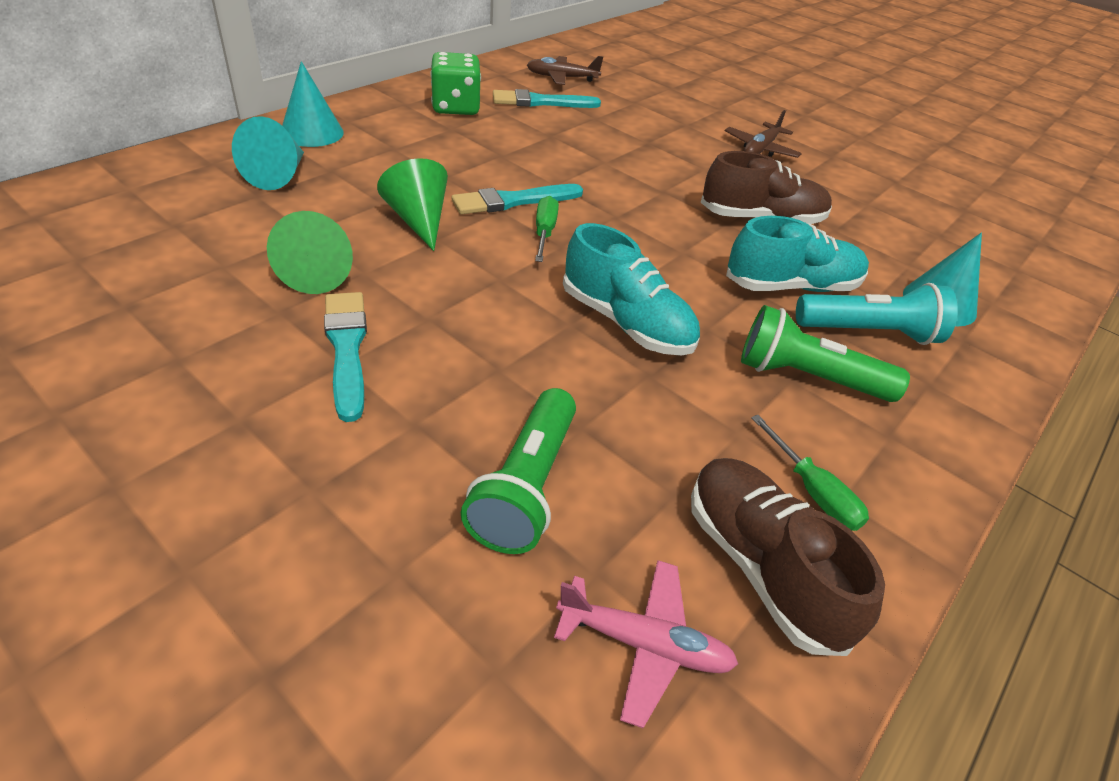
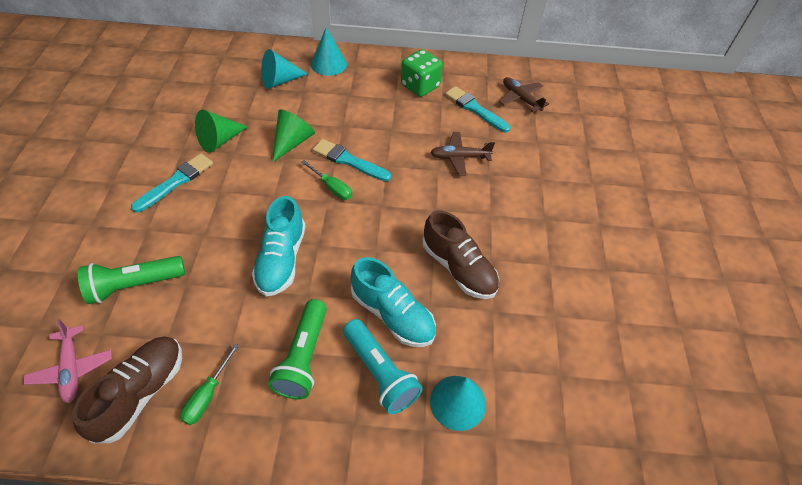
camera: 55 degrees right, 10 degrees up
green screwdriver [535,196,559,262] -> green screwdriver turned 75 degrees clockwise [301,160,352,200]
brown plane [725,110,802,158] -> brown plane moved to [430,132,495,176]
green flashlight [741,305,910,402] -> green flashlight turned 150 degrees counterclockwise [268,299,327,399]

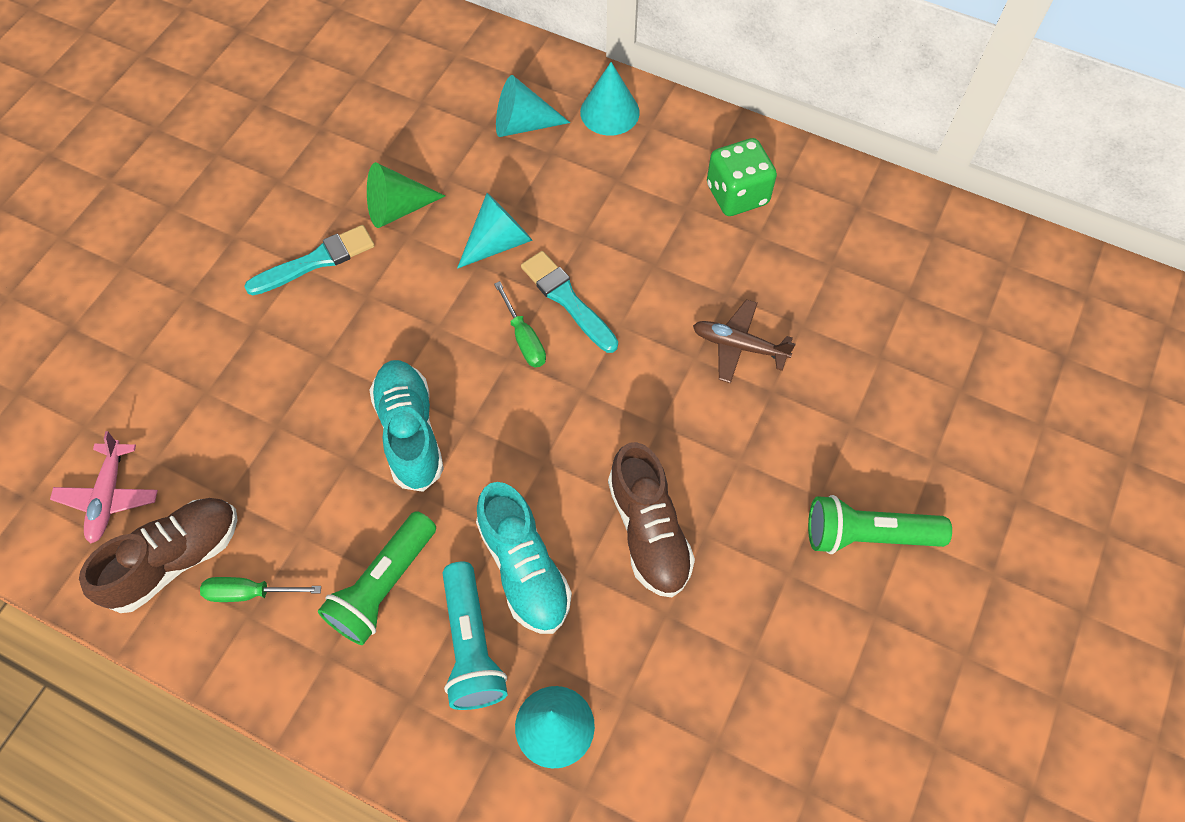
camera: 25 degrees right, 10 degrees up
green flashlight [78,256,185,304] -> green flashlight moved to [808,495,952,554]
green screwdriver [180,344,239,425] -> green screwdriver turned 45 degrees clockwise [200,577,321,602]
turquoise shoe [252,196,306,296] -> turquoise shoe turned 135 degrees clockwise [369,360,444,492]
green cone [272,110,315,162] -> turquoise cone [457,193,533,269]
turquoise brush [445,86,510,132] -> none
brown plane [499,77,549,113] -> none

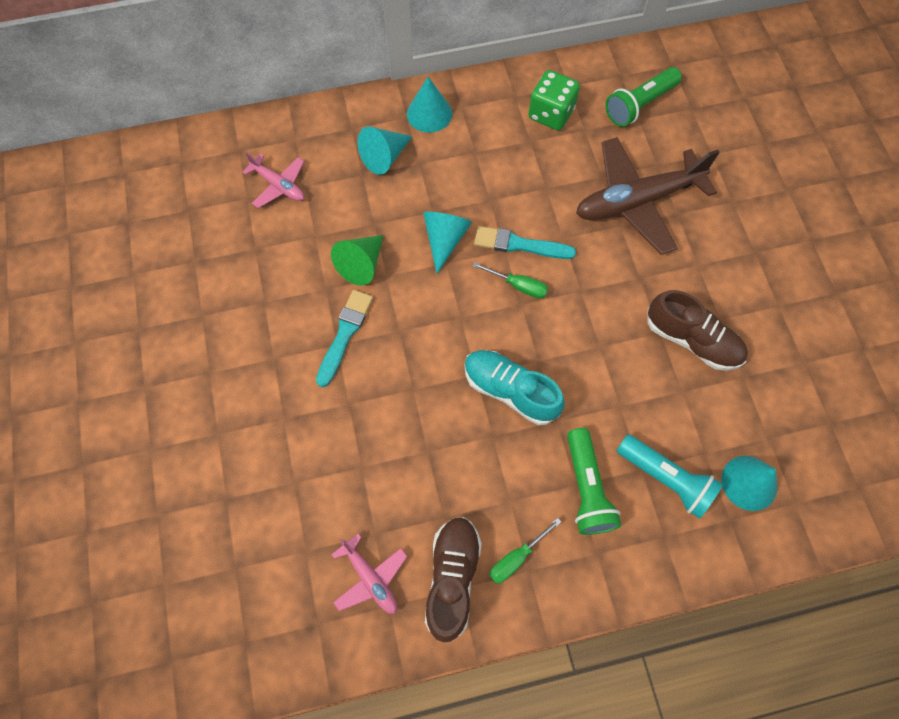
camera: 40 degrees left, 5 degrees up
turquoise shoe [476,482,572,634] -> none
brown plane [693,299,796,383] -> brown plane [576,137,720,255], size x1.98
green flashlight [808,495,952,554] -> green flashlight moved to [605,67,682,127]
none -> pink plane [242,152,305,208]

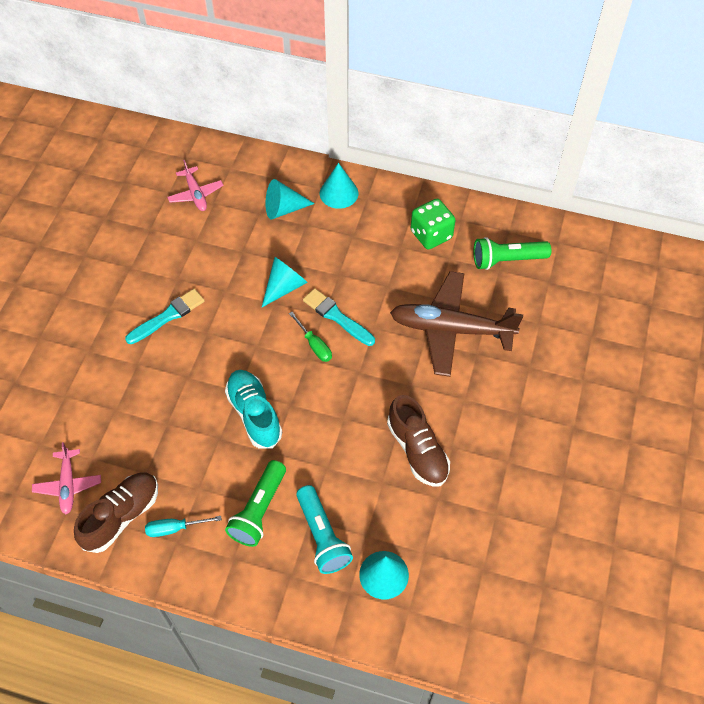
camera: 30 degrees right, 10 degrees down
green cone [331,235,384,285] -> none
green screwdriver [489,518,561,584] -> turquoise screwdriver [145,516,222,537]

